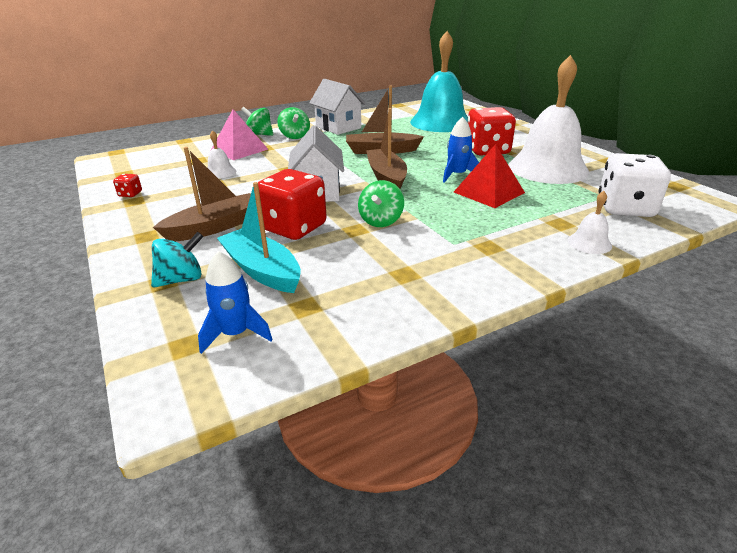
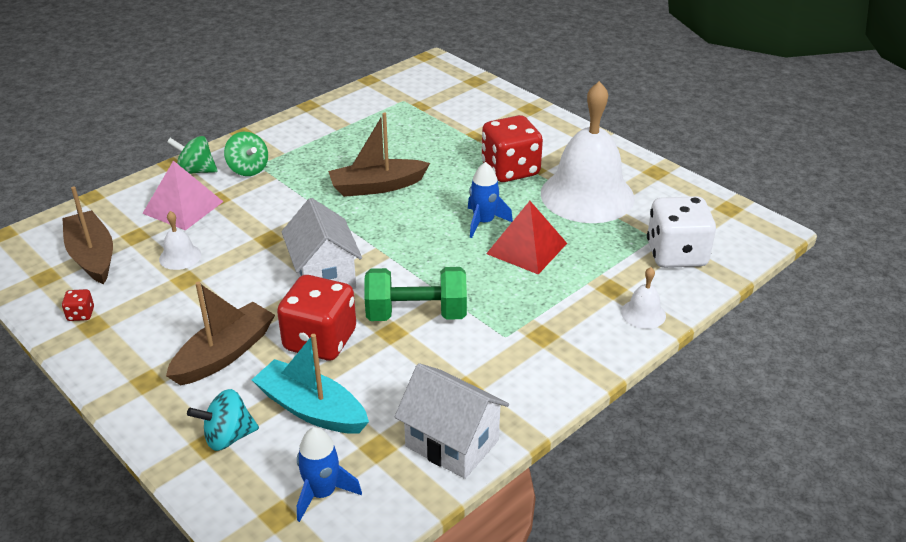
camera: 15 degrees left, 5 degrees up
turquoise spinning top [151,232,203,288] -> turquoise spinning top turned 150 degrees counterclockwise [187,389,259,451]
white house [309,79,366,135] -> white house moved to [395,363,509,479]
green spinning top [358,180,404,227] -> green dumbbell [365,267,467,321]
brown boat [366,108,407,189] -> brown boat moved to [62,186,113,284]
turquoise bell [410,31,468,132] -> none

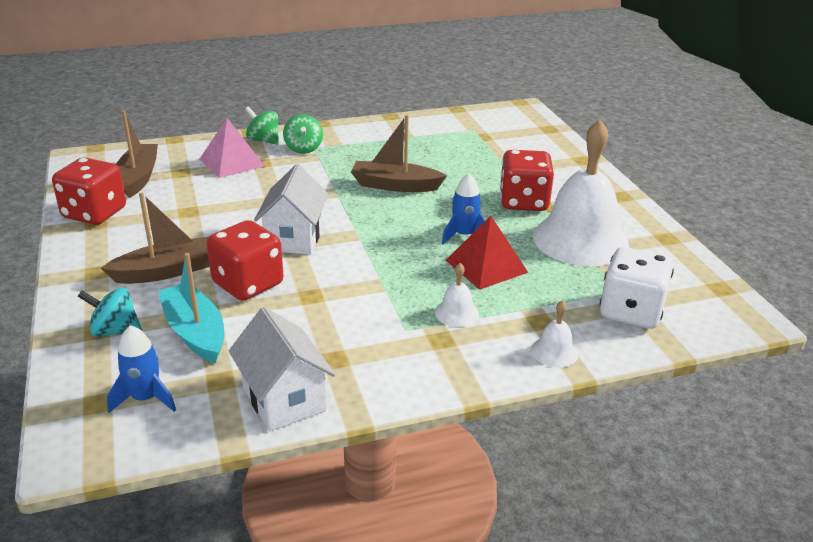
camera: 25 degrees right, 5 degrees down
red dice [62,289,94,321] -> red dice [52,157,126,225], size x2.42
white bell [159,211,201,270] -> white bell moved to [435,263,479,327]
green dumbbell [365,267,467,321] -> none

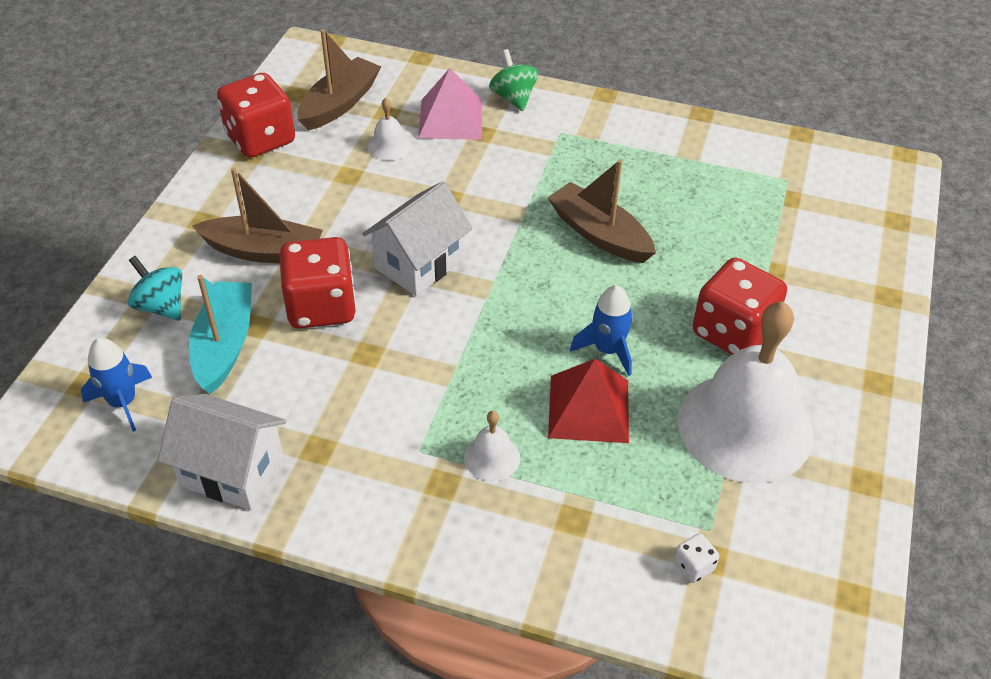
camera: 35 degrees right, 15 degrees up
white house [229,307,336,431] -> white house turned 75 degrees counterclockwise [158,394,286,510]
green spinning top [283,114,323,154] -> none
white bell [531,300,579,368] -> white bell moved to [368,98,412,161]
white dice [600,247,674,329] -> white dice [673,533,719,583], size x0.41

